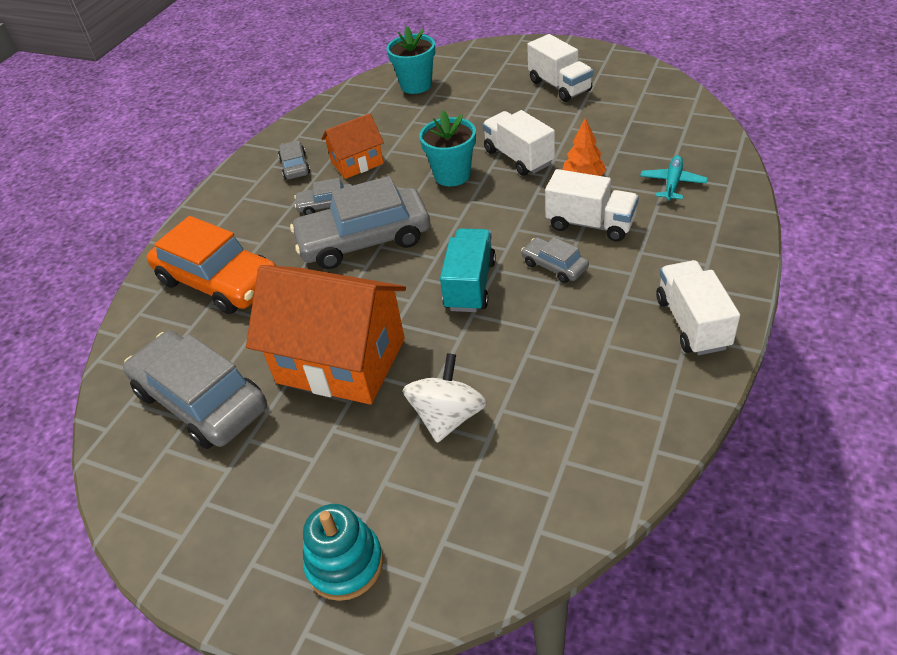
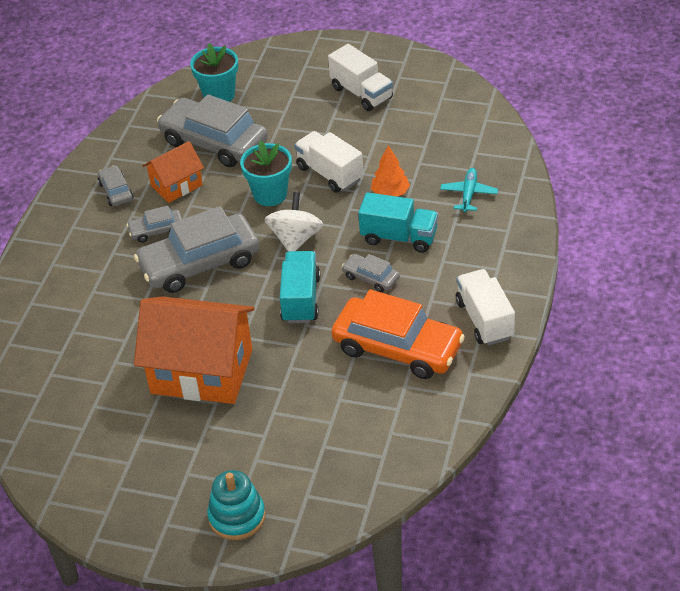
camera: 10 degrees left, 0 degrees up
grey car [123,330,267,449] -> grey car moved to [157,94,268,167]
orange car [147,216,276,314] -> orange car moved to [331,289,465,379]
white spinning top [403,353,487,443] -> white spinning top moved to [264,192,323,252]
white truck [545,169,639,242] -> turquoise truck [358,192,438,253]

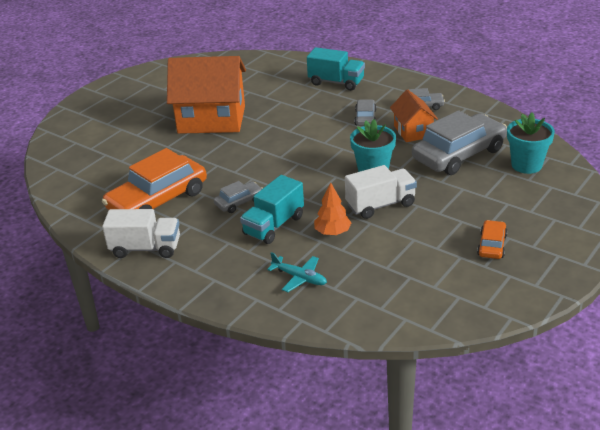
camera: 110 degrees right, 10 degrees down
grey car [134,206,260,293] -> none
orange house [134,296,255,404] -> orange house turned 60 degrees clockwise [167,56,246,134]
turquoise stacking toy [207,470,266,540] -> none
white spinning top [264,192,323,252] -> none
turquoise truck [280,251,320,323] -> turquoise truck moved to [307,47,365,91]
white truck [328,44,393,111] -> orange car [477,220,507,259]

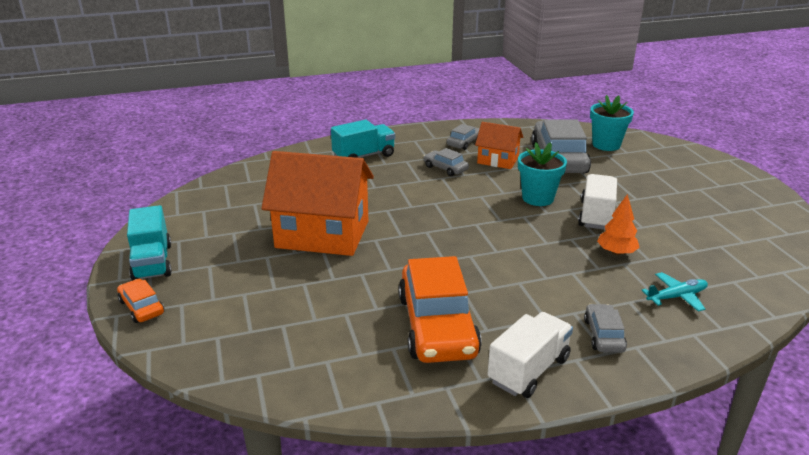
camera: 55 degrees left, 5 degrees down
orange house [167,56,246,134] -> orange house turned 60 degrees clockwise [261,151,374,256]
grey car [214,181,263,213] -> grey car moved to [584,304,627,353]
turquoise truck [240,175,304,244] -> turquoise truck moved to [127,205,172,281]
orange car [477,220,507,259] -> orange car moved to [117,279,164,323]

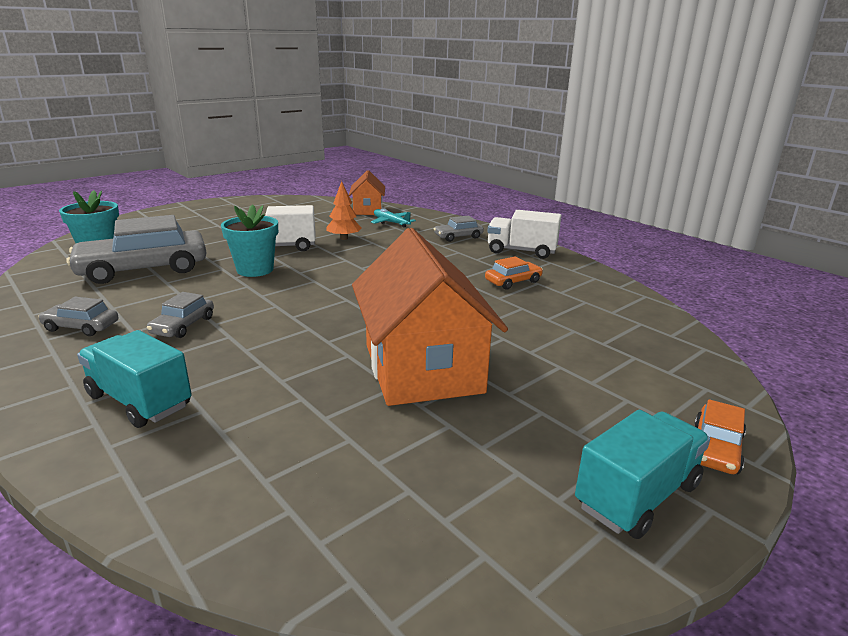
camera: 115 degrees left, 5 degrees down
orange car [398,256,482,363] -> orange car [485,256,543,289], size x0.47
orange house [475,122,523,169] -> orange house moved to [349,170,385,215]

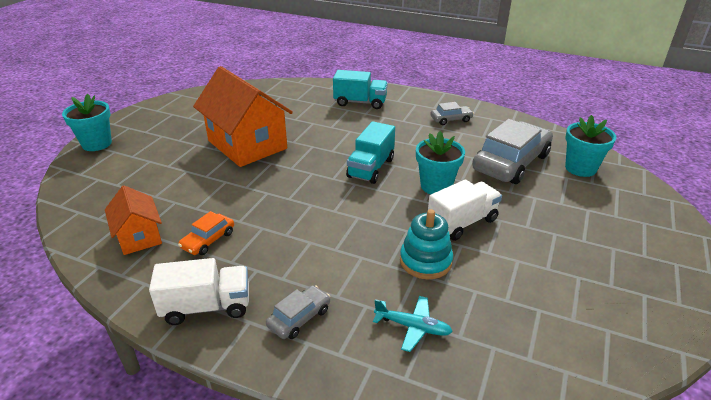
camera: 155 degrees right, 10 degrees up
grey car [147,292,214,338] -> none
orange tree [326,181,361,240] -> turquoise stacking toy [400,209,453,279]
orange house [349,170,385,215] -> orange house moved to [105,186,162,255]
turquoise truck [575,410,710,539] -> turquoise truck moved to [346,121,395,184]
orange car [694,399,746,474] -> turquoise flower pot [62,94,112,151]

